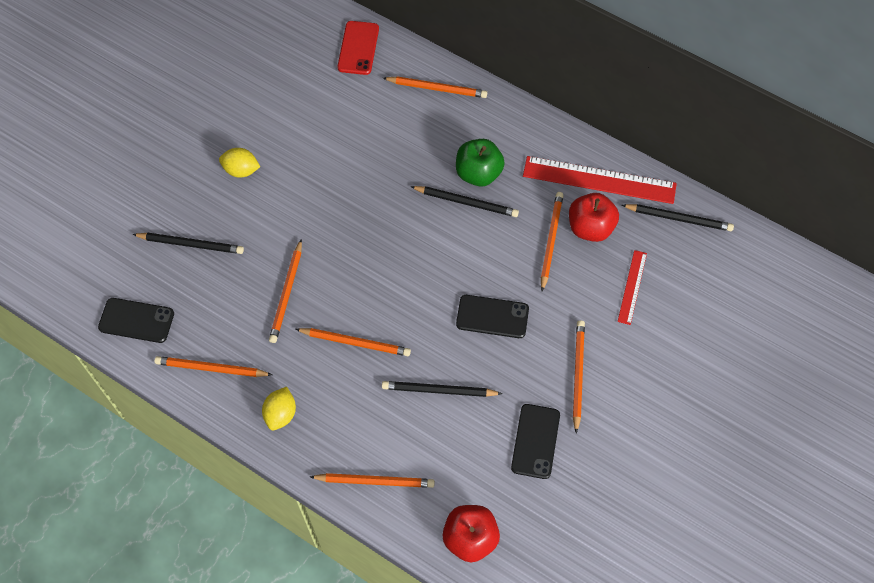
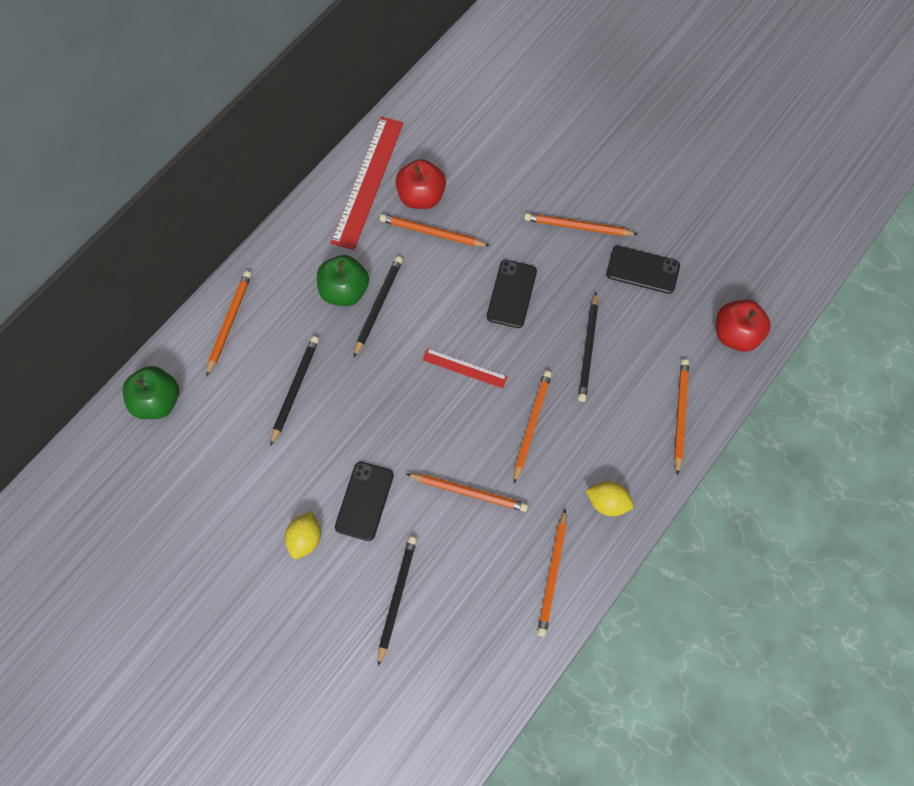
camera: 85 degrees left, 5 degrees up
black phone [98,298,174,343] -> black phone moved to [335,462,394,541]
red phone [338,21,379,75] -> green apple [122,366,179,419]
red ruler [618,250,647,325] -> red ruler moved to [422,348,508,389]
black pencil [622,204,734,231] -> black pencil moved to [270,336,319,446]

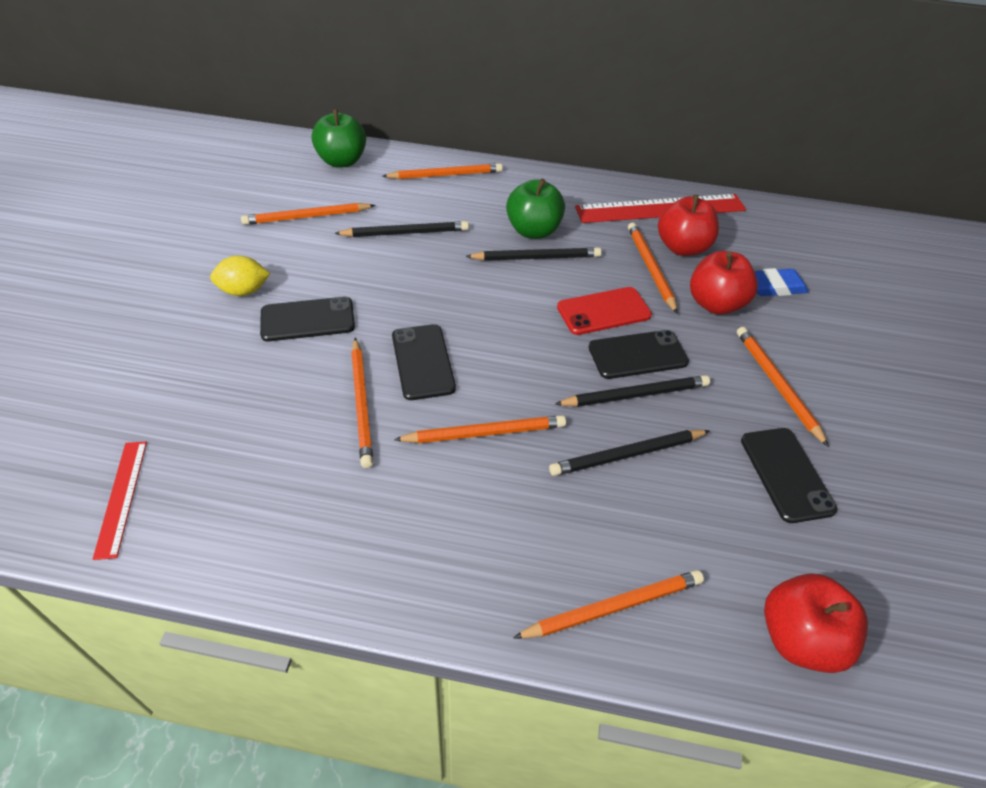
camera: 60 degrees right, 20 degrees down
black pencil [378,536,417,666] -> black pencil moved to [555,375,710,407]
red ruler [422,348,508,389] -> red ruler moved to [93,442,147,560]
orange pencil [537,509,567,637] -> orange pencil moved to [241,203,375,225]
yellow lemon [586,481,633,516] -> none
none -> black phone [392,324,456,400]
none -> red phone [557,287,652,335]
none -> red apple [690,251,758,315]
none -> blue eraser [755,268,809,296]

